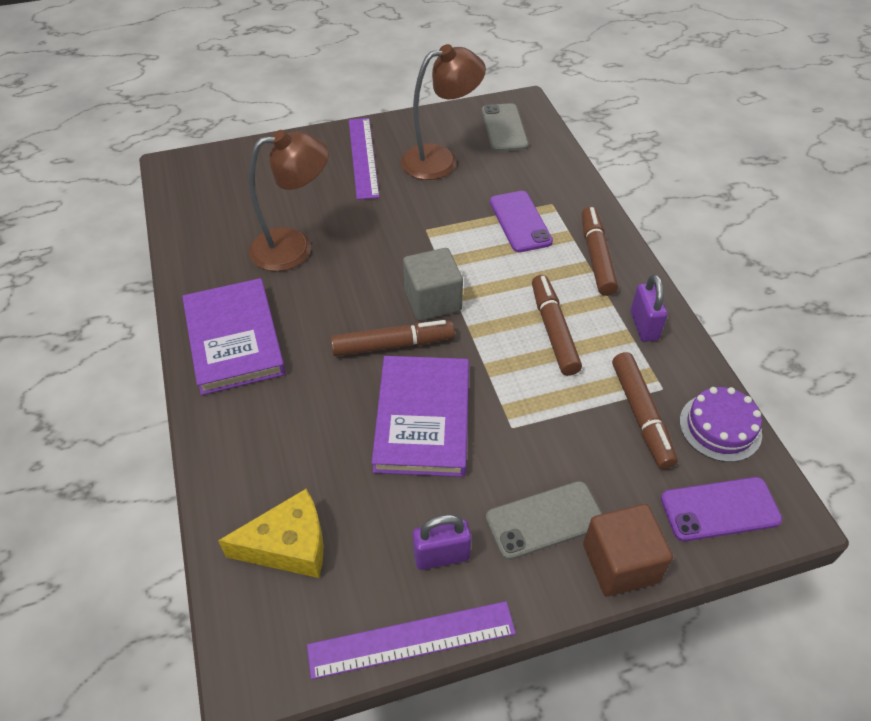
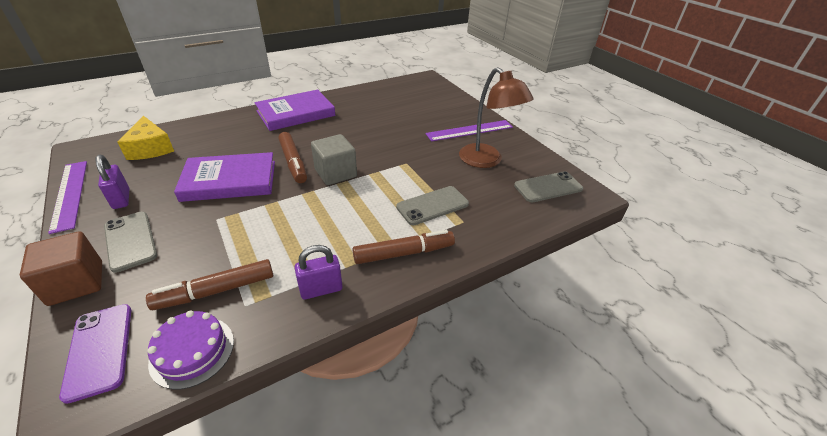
camera: 75 degrees right, 10 degrees down
brown lamp [249,130,329,271] -> none
purple phone [490,191,553,252] -> grey phone [396,186,469,225]
brown marker [532,275,582,376] -> none

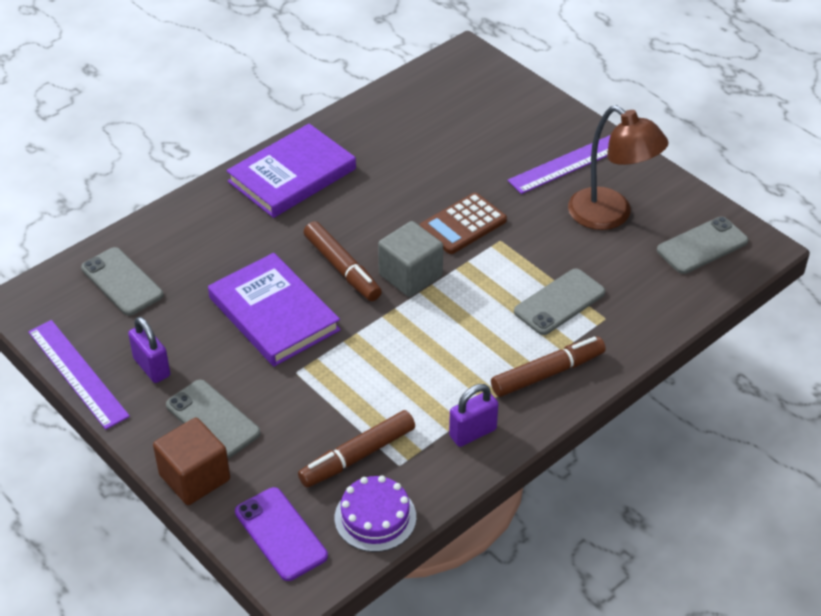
camera: 10 degrees left, 5 degrees up
yellow cheese [117,116,174,160] -> grey phone [81,247,163,316]
purple book [174,152,275,202] -> purple book turned 75 degrees clockwise [208,253,341,367]
none -> brown calculator [420,193,507,254]

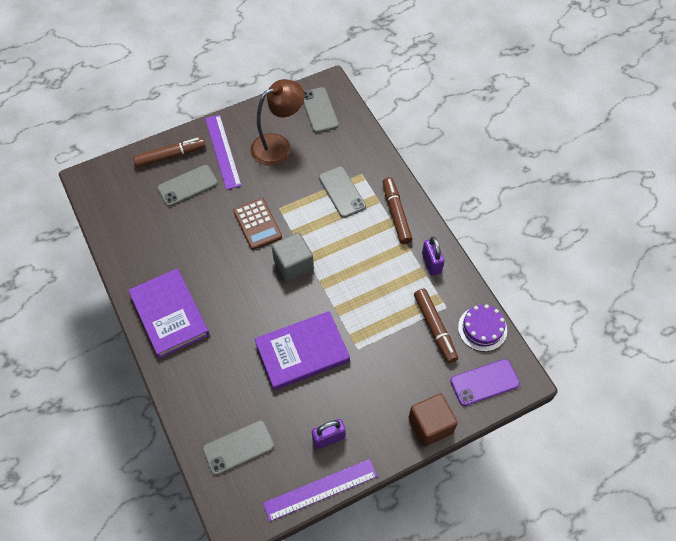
camera: 75 degrees left, 15 degrees up
grey phone [166,380,260,458] -> grey phone moved to [157,165,218,207]
brown marker [304,221,382,301] -> brown marker moved to [133,137,206,168]

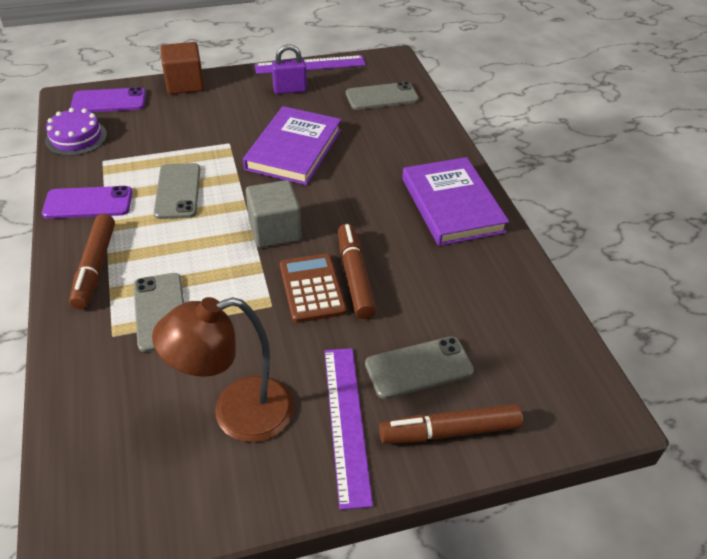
camera: 170 degrees left, 15 degrees down
purple book [255,311,350,390] -> purple book turned 60 degrees counterclockwise [243,106,341,185]
grey phone [303,87,339,133] -> grey phone moved to [154,163,200,219]
brown marker [414,289,458,363] -> brown marker moved to [338,224,376,319]
purple padlock [422,237,444,276] -> purple phone [42,186,133,219]

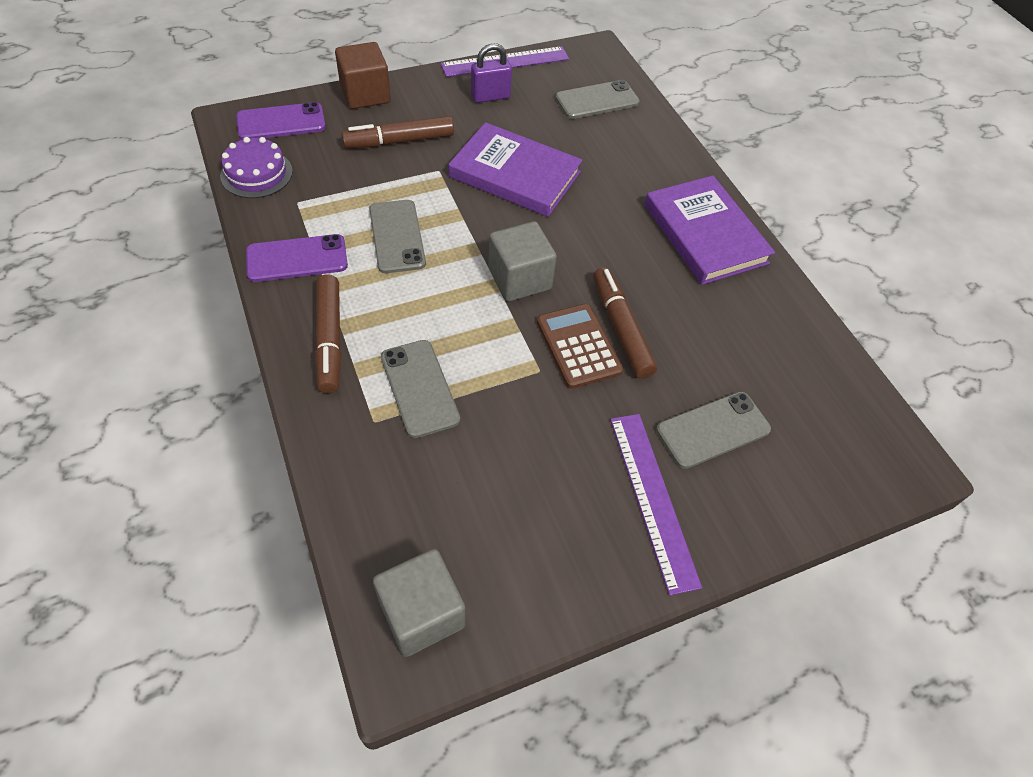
camera: 10 degrees left, 10 degrees up
brown lamp [152,297,294,442] -> none
purple book [243,106,341,185] -> purple book turned 75 degrees counterclockwise [449,122,582,217]
brown marker [379,404,523,444] -> brown marker moved to [342,116,454,148]
none -> grey cube [373,549,465,657]

